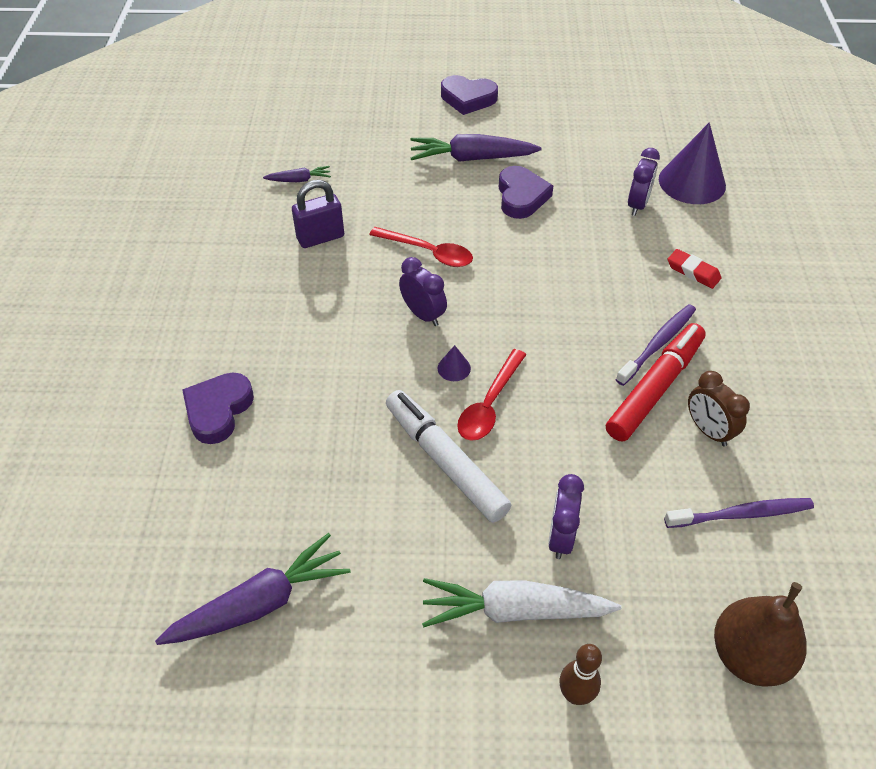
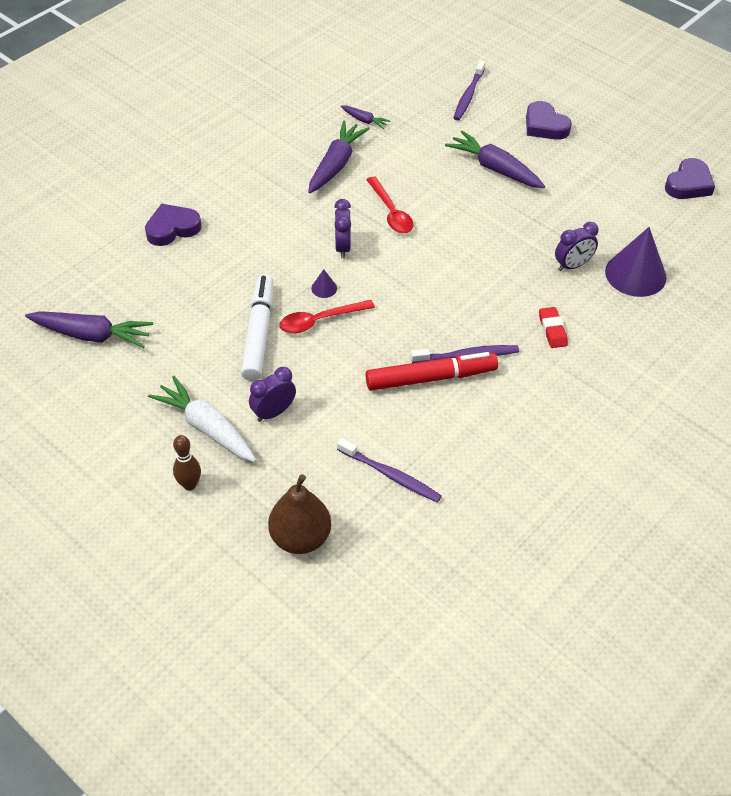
camera: 40 degrees right, 0 degrees up
purple padlock [292,180,344,248] -> purple carrot [308,120,370,193]
purple heart [498,166,554,219] -> purple heart moved to [665,158,715,199]
brown clock [688,371,750,446] -> none
none -> purple toothbrush [453,60,485,120]

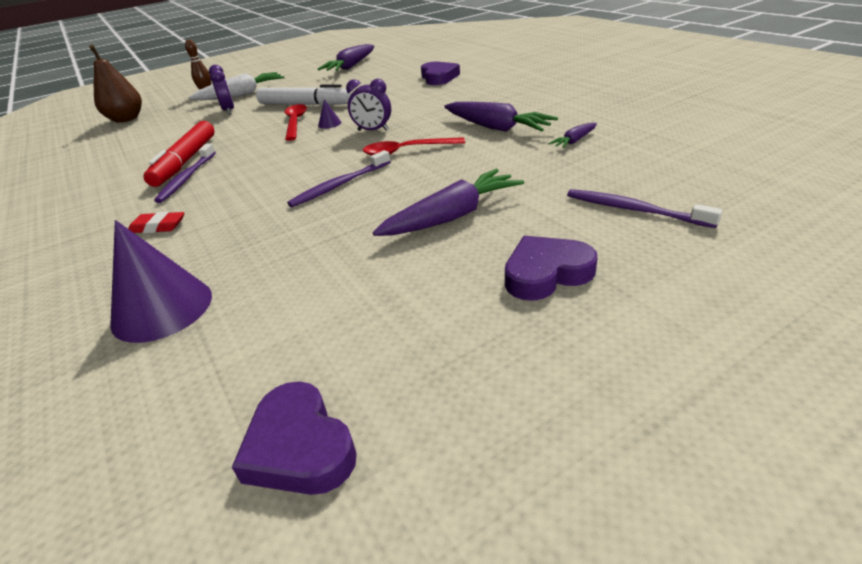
camera: 110 degrees right, 15 degrees down
purple toothbrush [337,438,442,503] -> purple toothbrush moved to [287,150,391,207]
purple clock [555,222,599,271] -> none

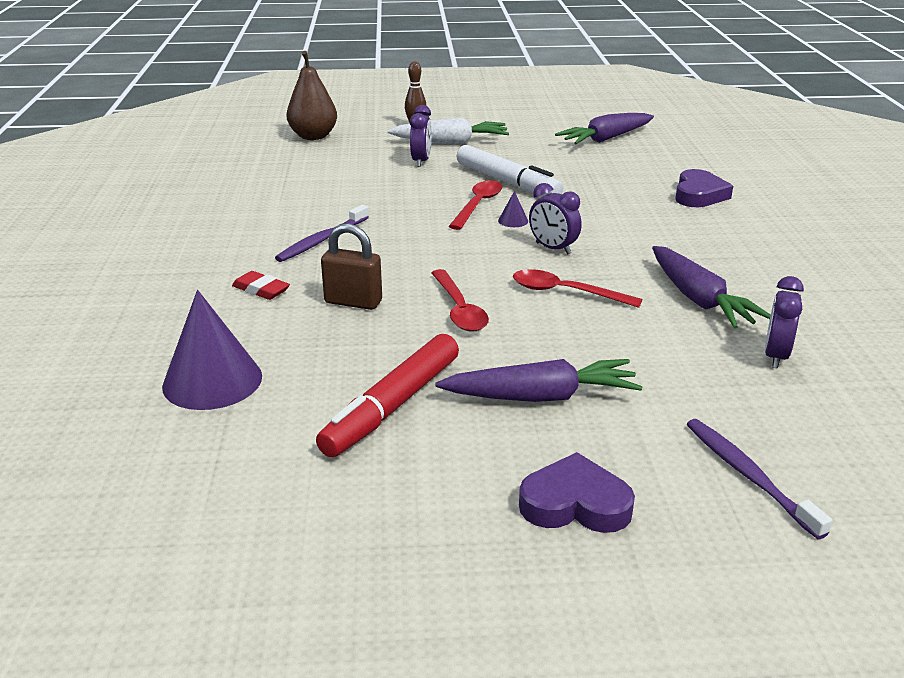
camera: 25 degrees right, 5 degrees down
red marker [143,121,215,187] -> red marker moved to [316,334,459,458]
purple heart [232,381,357,495] -> none
purple toothbrush [287,150,391,207] -> red spoon [431,269,489,331]
purple carrot [548,123,597,148] -> purple clock [765,276,804,369]
none -> brown padlock [321,223,382,310]

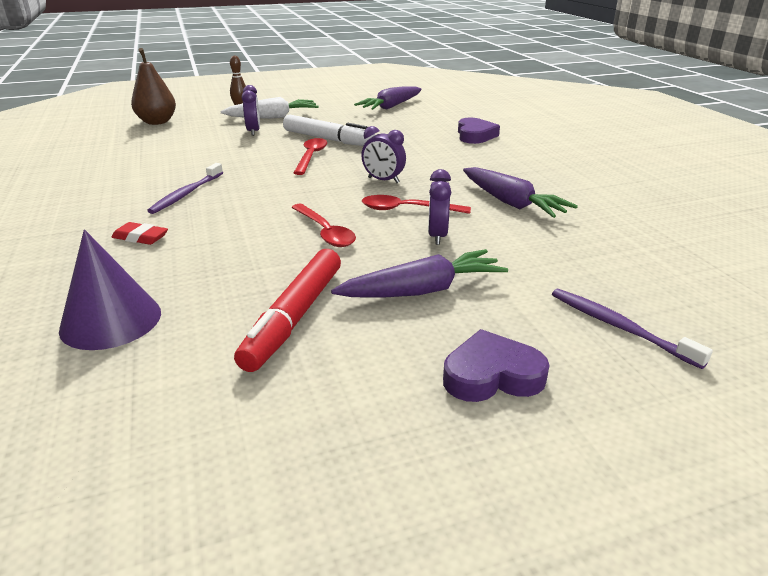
camera: 15 degrees left, 0 degrees up
brown padlock [321,223,382,310] -> none
purple cone [498,191,528,227] -> none
purple clock [765,276,804,369] -> purple clock moved to [428,169,451,245]

